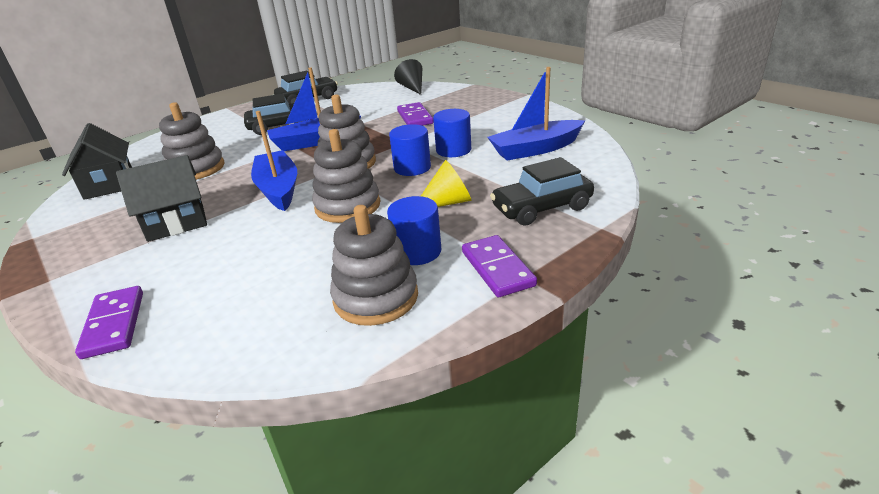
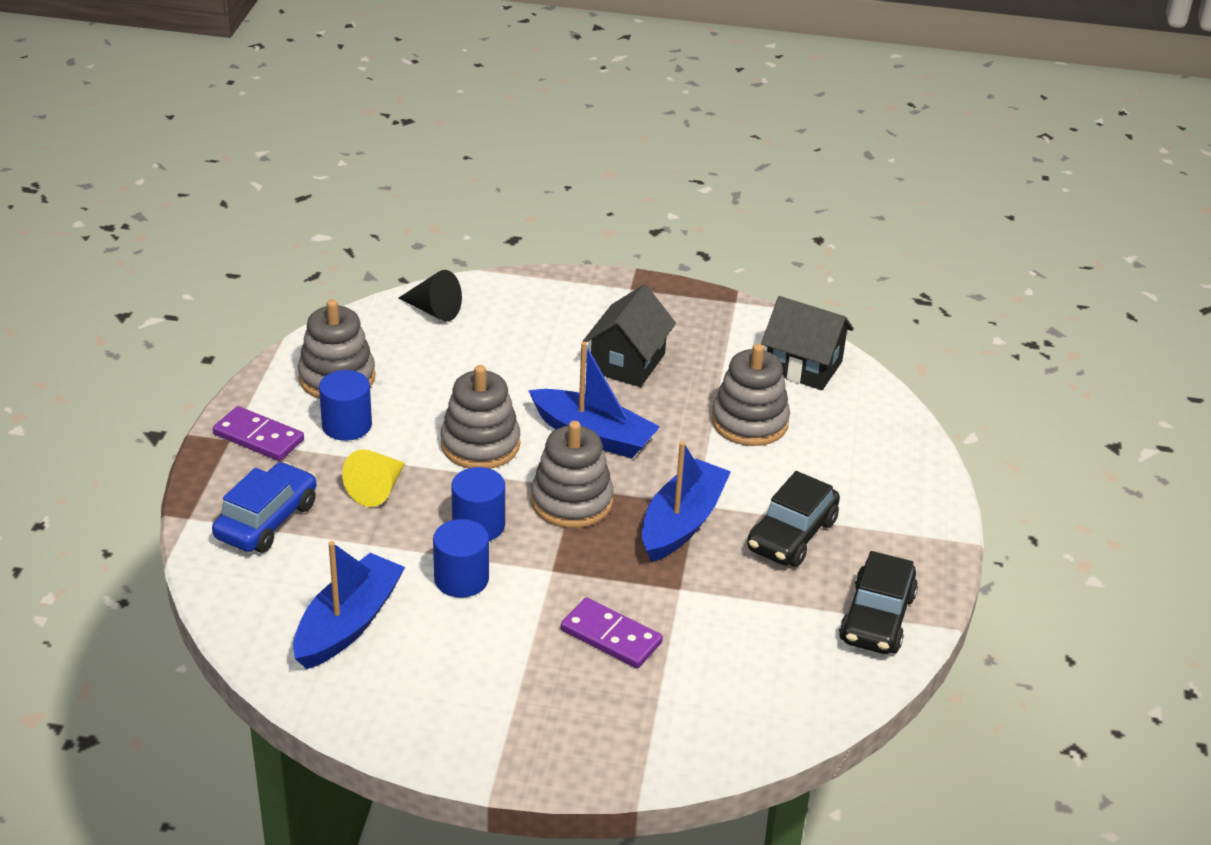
camera: 135 degrees right, 5 degrees up
purple domino [75,286,143,359] -> none
black cone [394,59,422,95] -> black cone moved to [398,270,462,322]
black car [490,157,594,226] -> blue car [212,462,317,553]

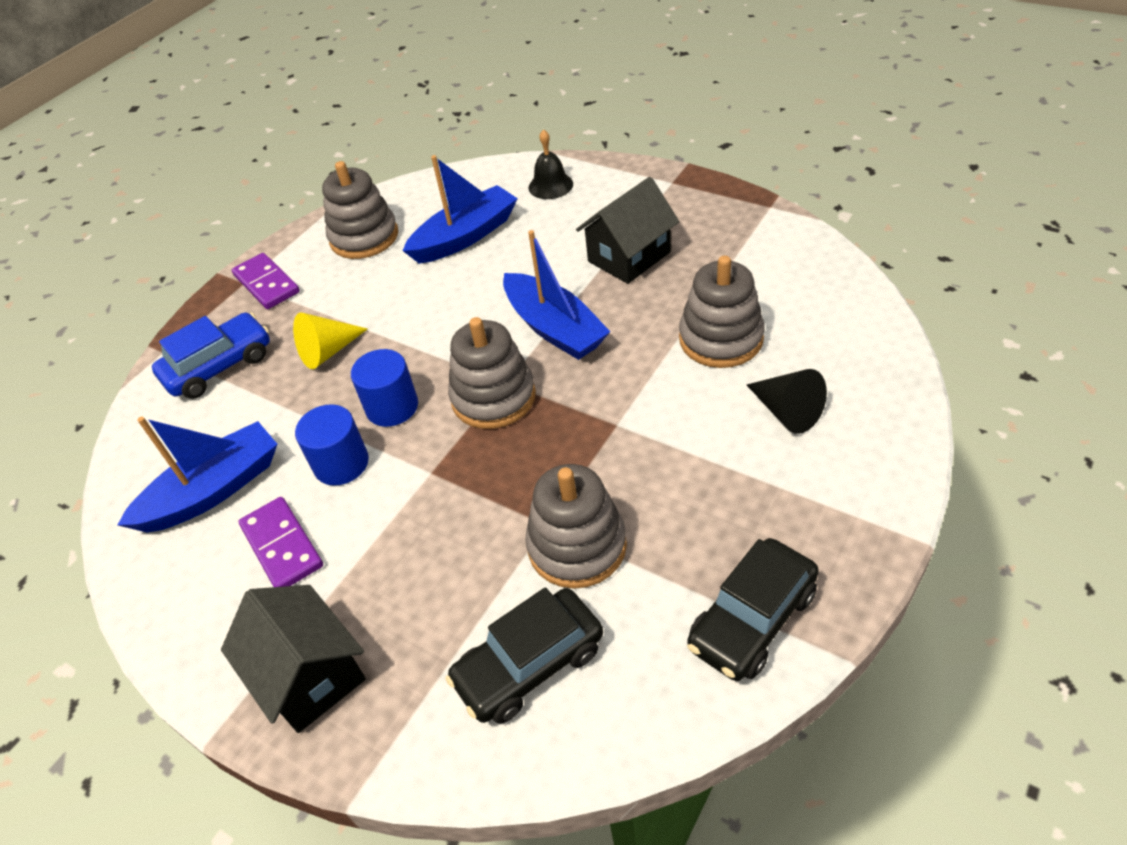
camera: 30 degrees right, 10 degrees up
blue cylinder [319,370,372,441] -> none
black cone [398,270,462,322] -> black cone moved to [747,369,827,434]
grey stacking toy [441,365,520,469] -> grey stacking toy moved to [525,464,627,589]
purple domino [561,598,663,668] -> purple domino moved to [238,497,323,587]
blue boat [642,441,731,562] -> blue boat moved to [403,155,518,264]
black car [747,471,840,567] -> black car moved to [446,587,603,724]
black house [761,296,854,390] -> black house moved to [221,585,366,733]
none -> black bell [529,129,573,199]

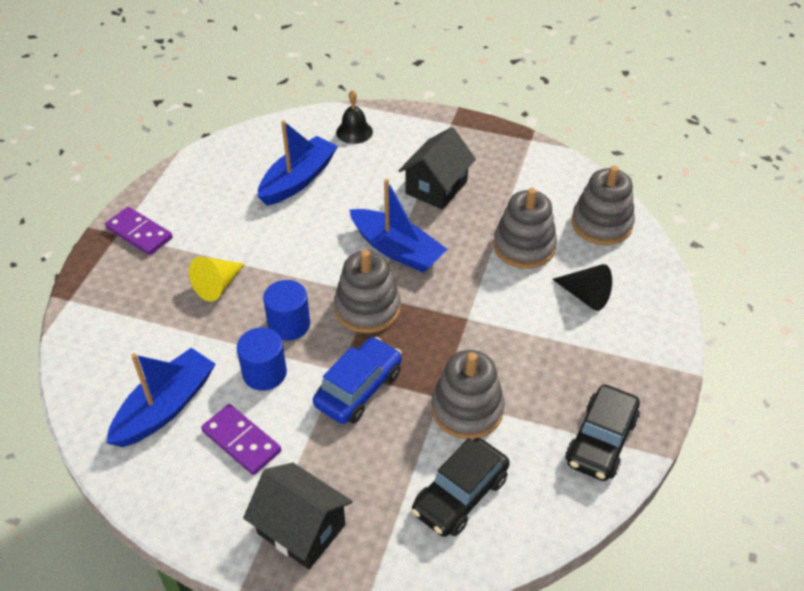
camera: 20 degrees left, 0 degrees up
blue car [152,313,270,399] -> blue car moved to [313,337,402,424]
grey stacking toy [322,161,398,259] -> grey stacking toy moved to [572,166,635,245]

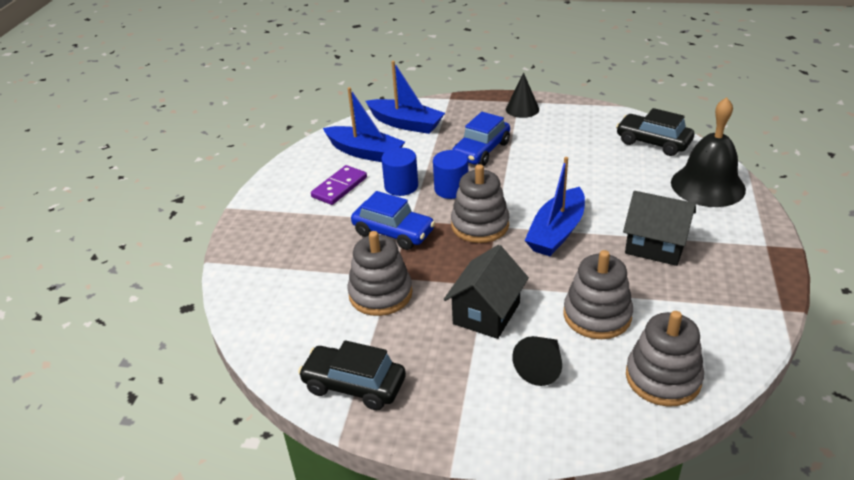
camera: 85 degrees right, 10 degrees down
purple domino [105,207,173,255] -> black cone [506,73,539,118]
yellow cone [189,257,244,302] -> blue car [452,112,510,166]
black house [243,463,353,569] -> black house moved to [444,245,529,339]
blue boat [258,120,338,206] -> blue boat moved to [366,61,445,134]
black bell [336,90,373,144] -> black bell [671,97,746,207], size x1.93
black car [412,438,510,537] -> black car moved to [616,108,694,156]

